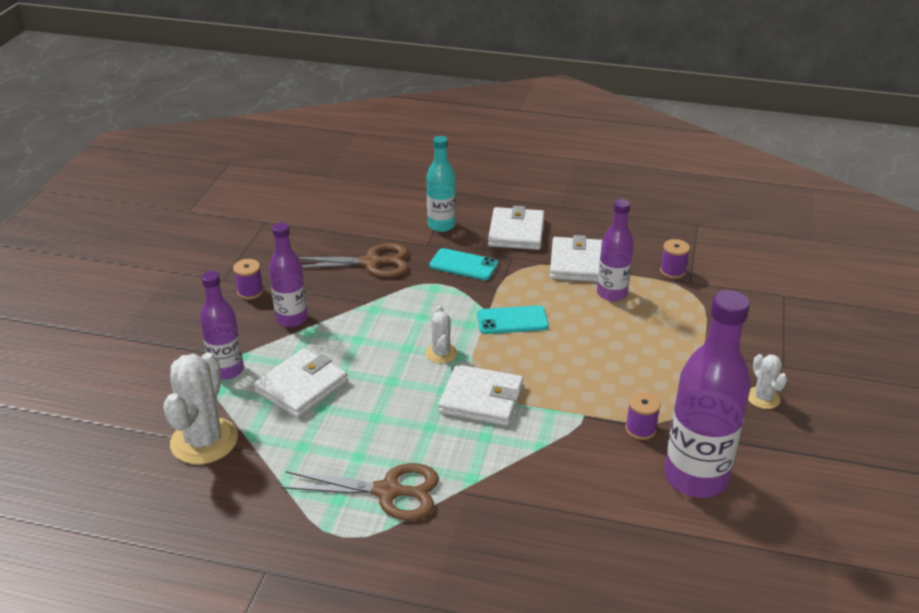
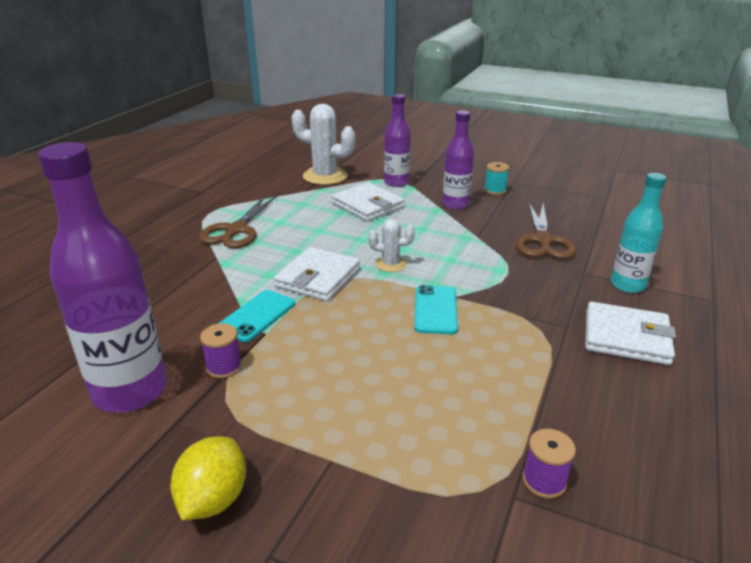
camera: 100 degrees right, 5 degrees down
purple spool [233,259,264,299] -> turquoise spool [484,162,509,195]
turquoise phone [429,248,498,280] -> turquoise phone moved to [218,290,295,342]
white wallet [550,235,602,282] -> none
purple bottle [597,199,634,301] -> none
white cactus [748,354,787,409] -> yellow lemon [170,436,246,520]

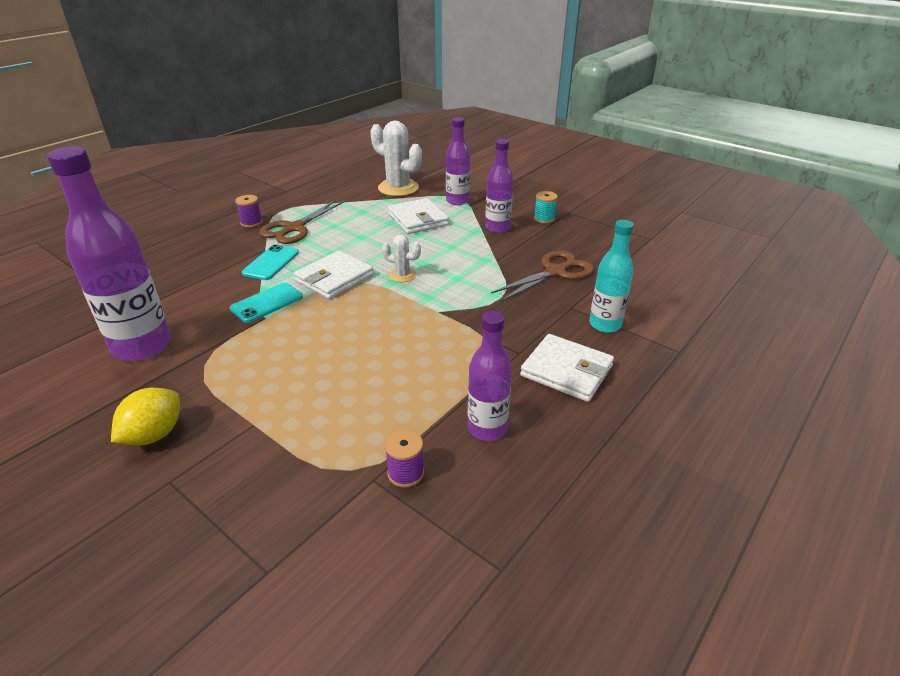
camera: 15 degrees right, 5 degrees up
purple spool [200,323,242,378] -> purple spool moved to [235,195,262,228]
turquoise phone [414,285,458,334] -> turquoise phone moved to [242,244,299,280]
brown scissors [516,203,576,259] -> brown scissors turned 150 degrees counterclockwise [491,250,594,302]
none -> purple bottle [468,311,512,441]

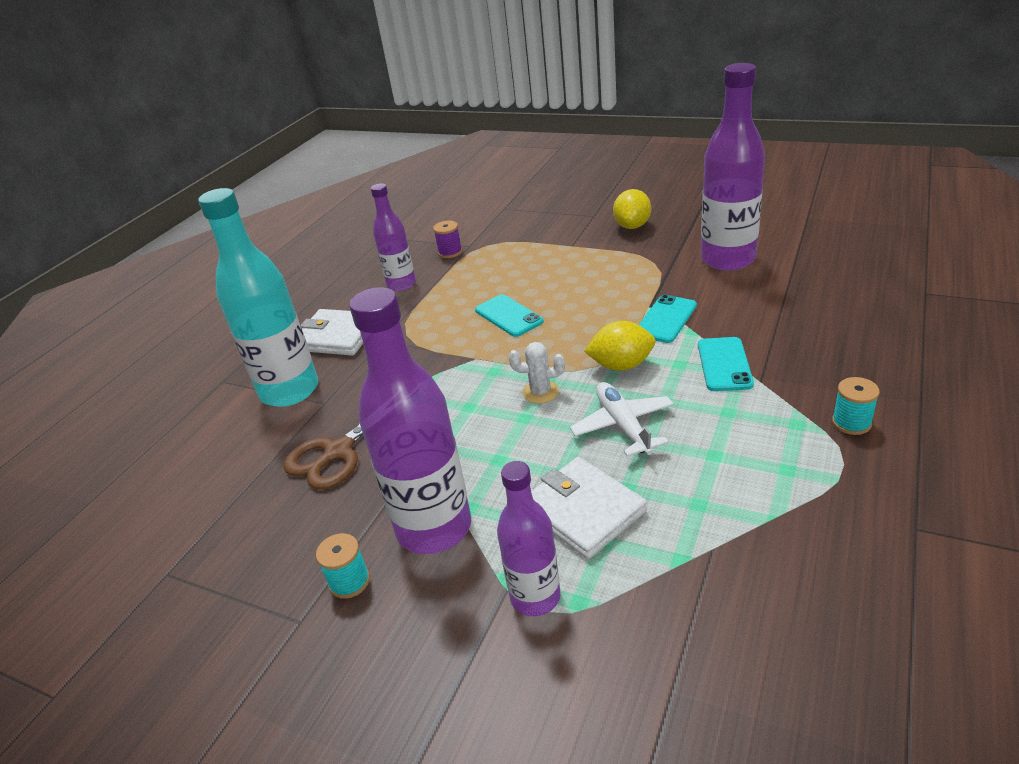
camera: 170 degrees right, 0 degrees up
purple spool [235,195,262,228] -> turquoise spool [832,377,880,435]
brown scissors [259,200,345,244] -> none
white wallet [294,251,374,299] -> yellow lemon [584,321,656,371]
white cactus [370,121,422,196] -> none
purple bottle [485,139,514,233] -> purple bottle [349,287,471,554], size x1.69
turquoise bottle [589,220,634,333] -> turquoise bottle [198,188,318,407], size x1.69
none -> turquoise phone [475,294,544,337]
none -> white plane [570,382,674,457]

